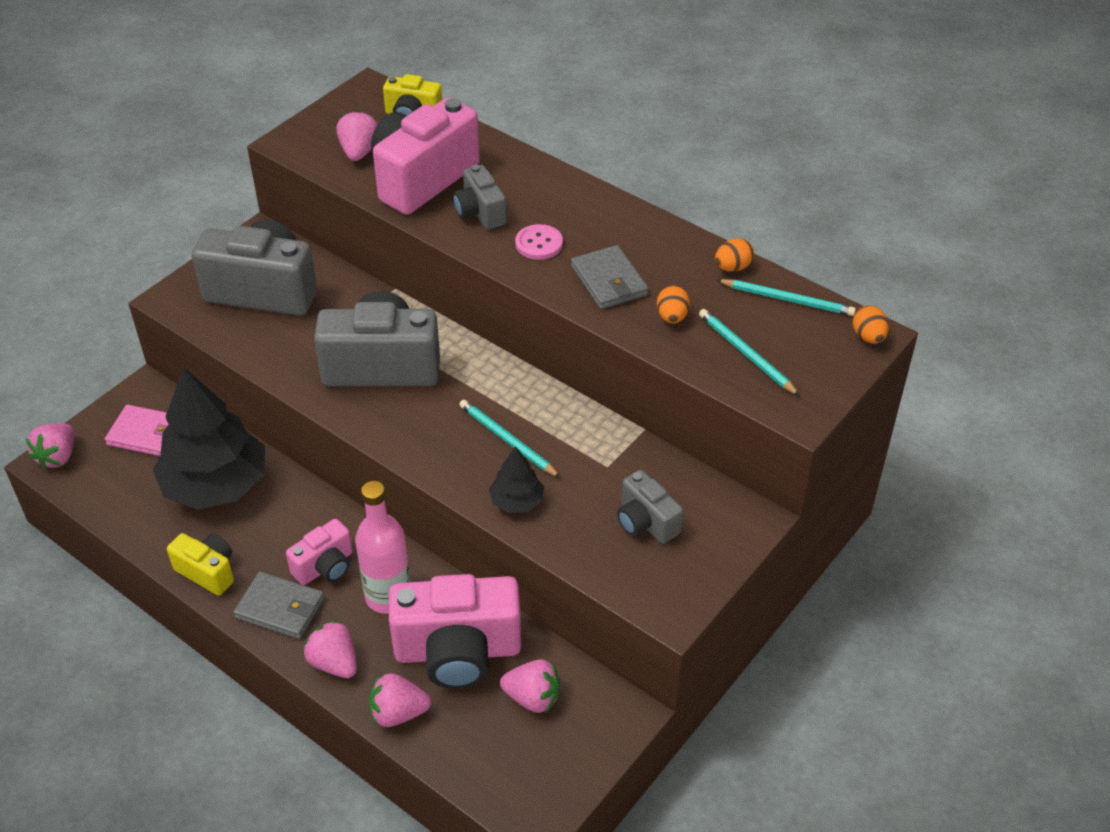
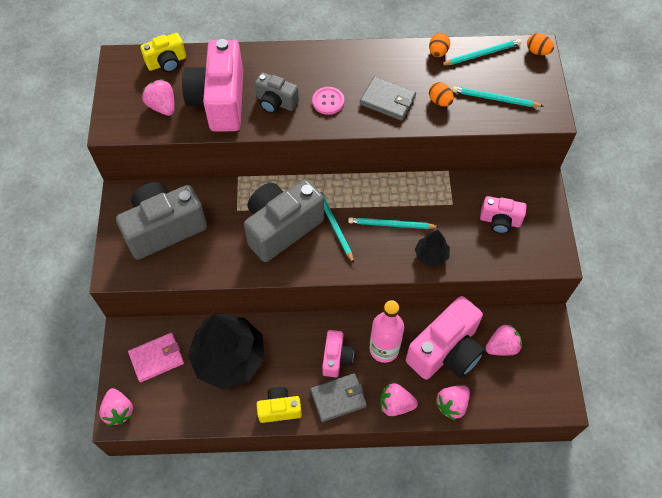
camera: 40 degrees left, 15 degrees up
grey camera [617,470,683,544] -> pink camera [480,196,527,234]
none -> turquoise pencil [317,189,354,263]

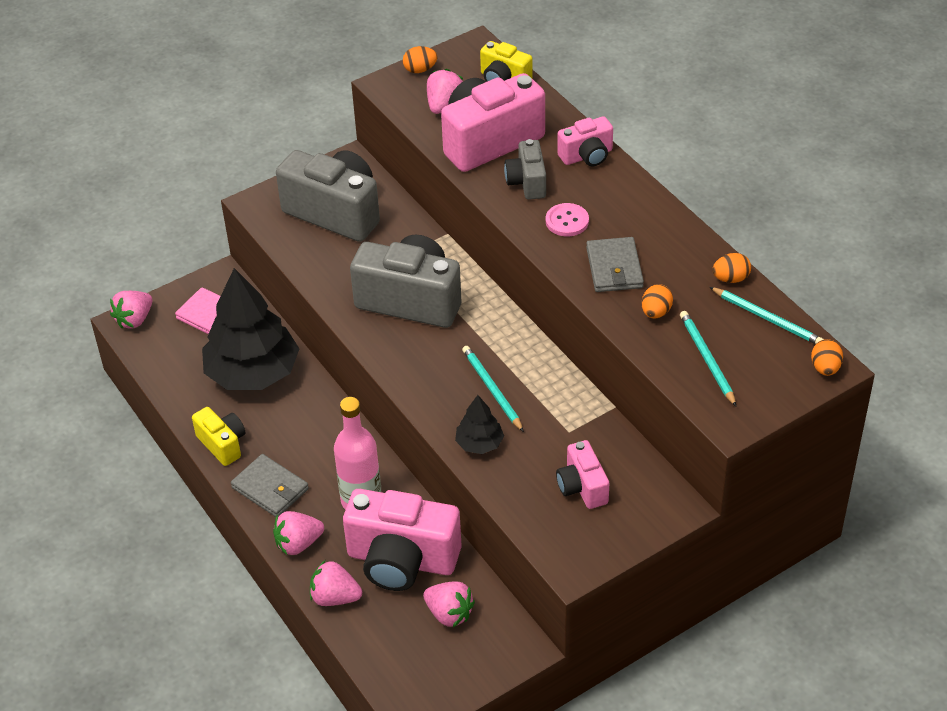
camera: 60 degrees right, 15 degrees down
turquoise pencil [317,189,354,263] -> none
pink camera [322,330,354,377] -> pink camera moved to [557,116,613,166]
pink strawberry [380,383,418,416] -> pink strawberry turned 90 degrees counterclockwise [273,511,324,555]
none -> orange egg [403,46,437,73]

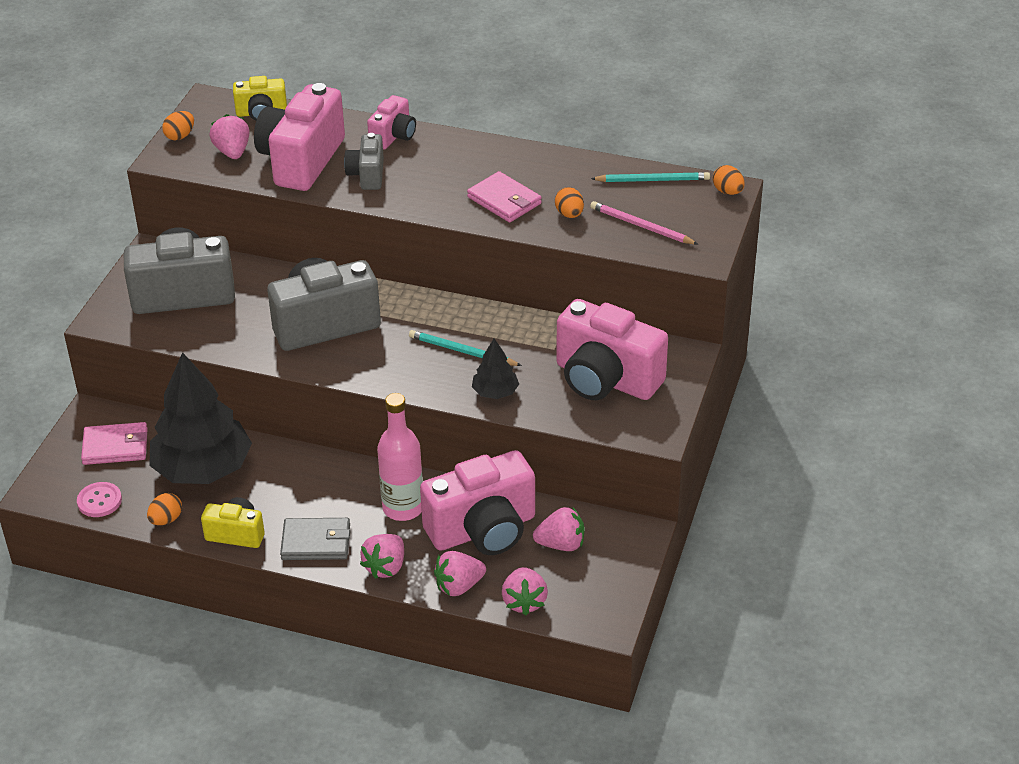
camera: 40 degrees left, 5 degrees down
pink strawberry [110,291,153,328] -> pink strawberry moved to [502,567,548,615]
grey camera [504,139,546,200] -> grey camera turned 45 degrees clockwise [344,133,384,190]
pink button [546,203,589,237] -> pink button moved to [77,482,122,517]
pink camera [556,440,609,509] -> pink camera [557,299,668,400], size x1.90
grey wallet [586,237,644,292] -> pink wallet [467,171,542,223]
turquoise pencil [680,311,736,406] -> pink pencil [590,201,698,244]
orange egg [712,253,751,283] -> orange egg moved to [147,493,182,525]

